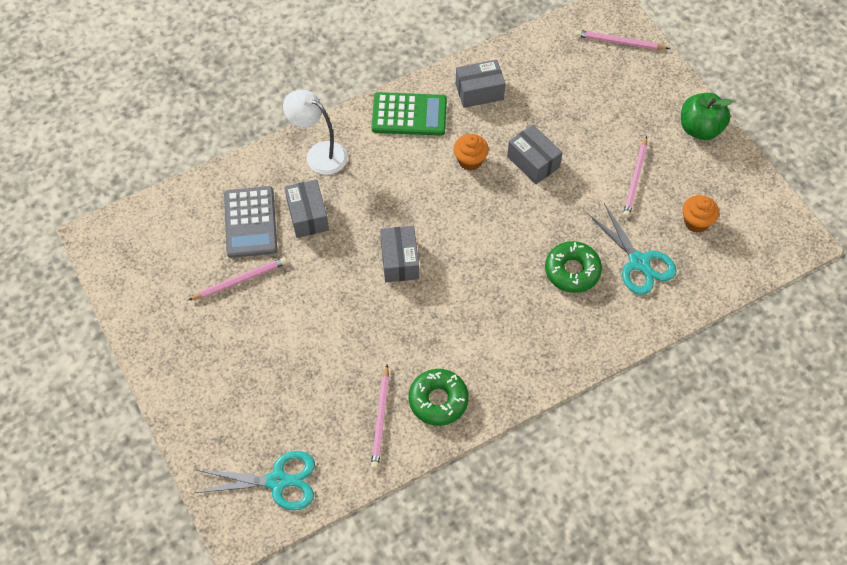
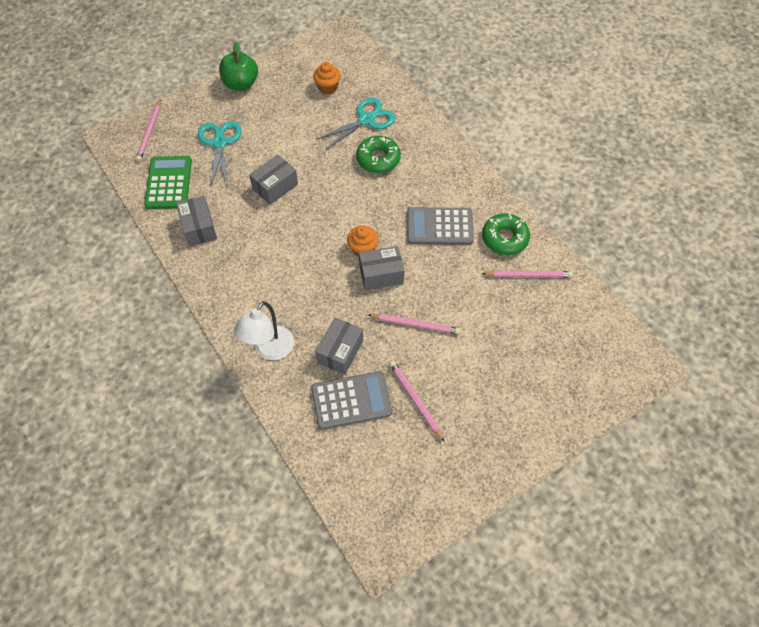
camera: 95 degrees left, 0 degrees up
turquoise scissors [195,451,315,510] -> turquoise scissors moved to [198,121,241,186]
grey box [285,179,329,238] -> grey box turned 45 degrees counterclockwise [315,317,363,375]
green calculator [372,92,447,136] -> green calculator moved to [144,156,192,209]
orange cupcake [453,134,489,171] -> orange cupcake moved to [347,225,379,258]
pink pencil [623,136,647,218] -> pink pencil moved to [368,314,461,335]
none -> grey calculator [407,207,474,245]

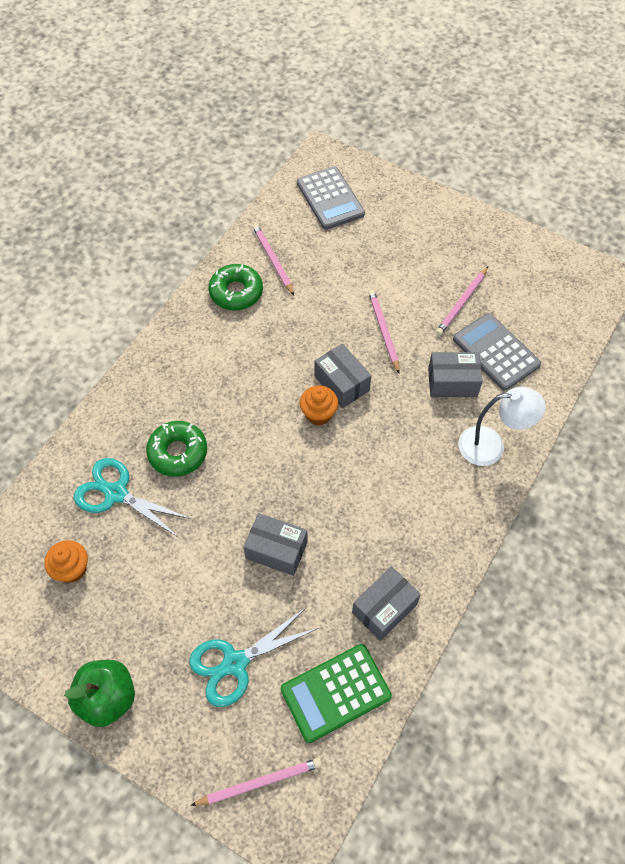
camera: 115 degrees left, 0 degrees up
grey calculator [407,207,474,245] -> grey calculator moved to [297,167,365,230]

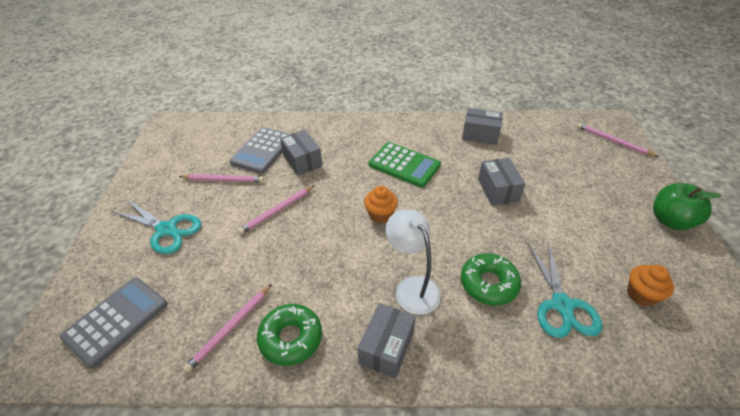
camera: 120 degrees left, 15 degrees down
turquoise scissors [189,608,318,707] -> turquoise scissors moved to [113,200,202,254]
green calculator [281,644,392,743] -> green calculator moved to [369,142,441,187]
grey box [315,344,371,408] -> grey box moved to [357,303,416,379]
white lamp [458,387,545,466] -> white lamp moved to [386,210,441,315]

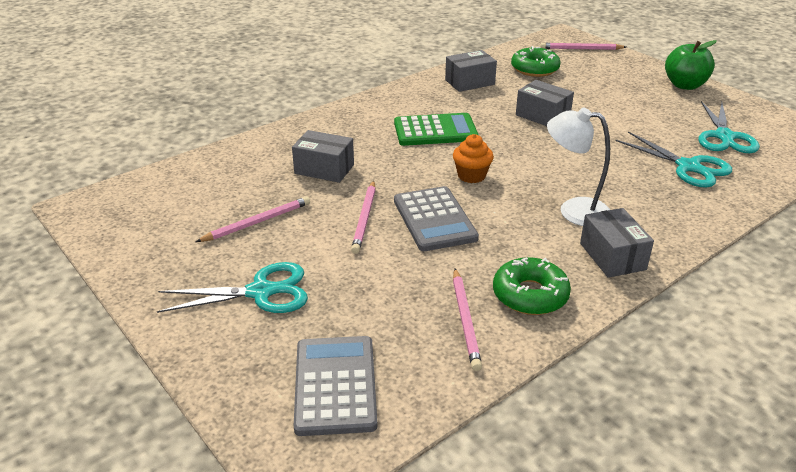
camera: 40 degrees left, 10 degrees down
grey calculator [229,127,290,174] -> grey calculator moved to [394,186,479,251]
green donut [461,253,521,305] -> green donut moved to [511,46,560,77]
orange cupcake [627,265,674,306] -> turquoise scissors [698,101,760,153]

